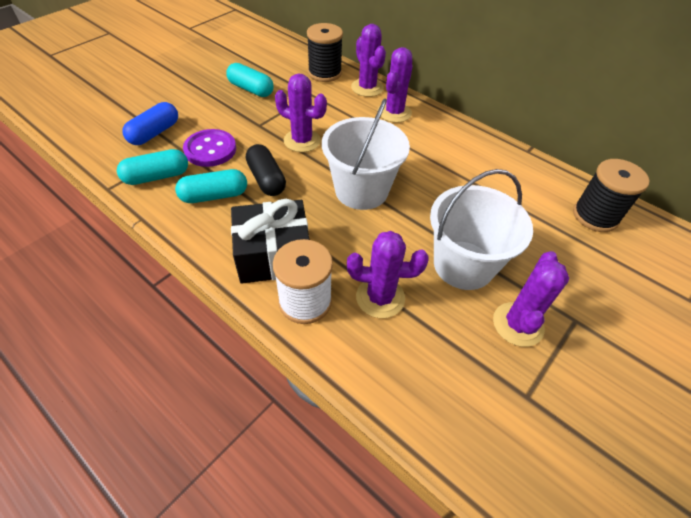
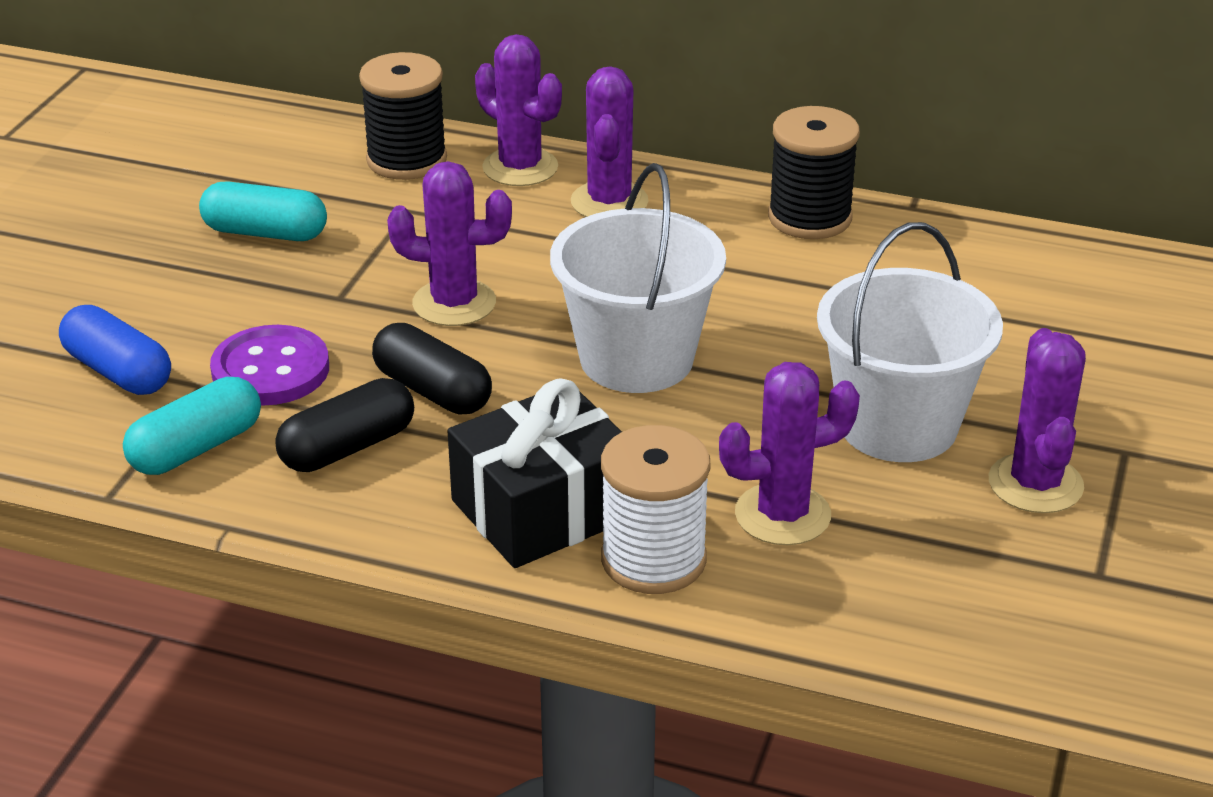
camera: 20 degrees left, 15 degrees down
blue capsule [122,102,178,145] -> blue capsule turned 60 degrees counterclockwise [59,305,171,395]
turquoise capsule [175,169,247,203] -> black capsule [275,378,414,472]
black spool [573,159,649,232] -> black spool moved to [768,106,860,239]

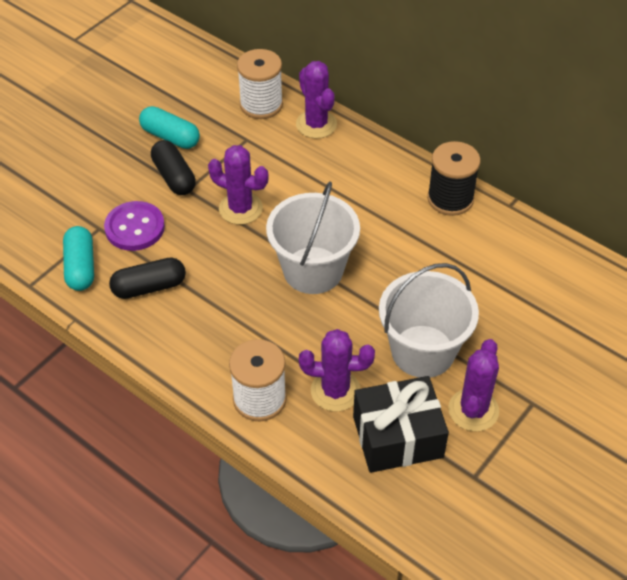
camera: 20 degrees right, 15 degrees up
blue capsule [59,305,171,395] -> none
turquoise capsule [123,377,261,475] -> turquoise capsule turned 75 degrees counterclockwise [63,226,94,291]
black spool [359,52,447,180] -> white spool [237,49,283,119]
black capsule [372,323,492,415] -> black capsule moved to [151,140,196,195]
black gift [448,378,622,568] -> black gift moved to [353,376,449,473]
purple cactus [571,66,648,217] -> none

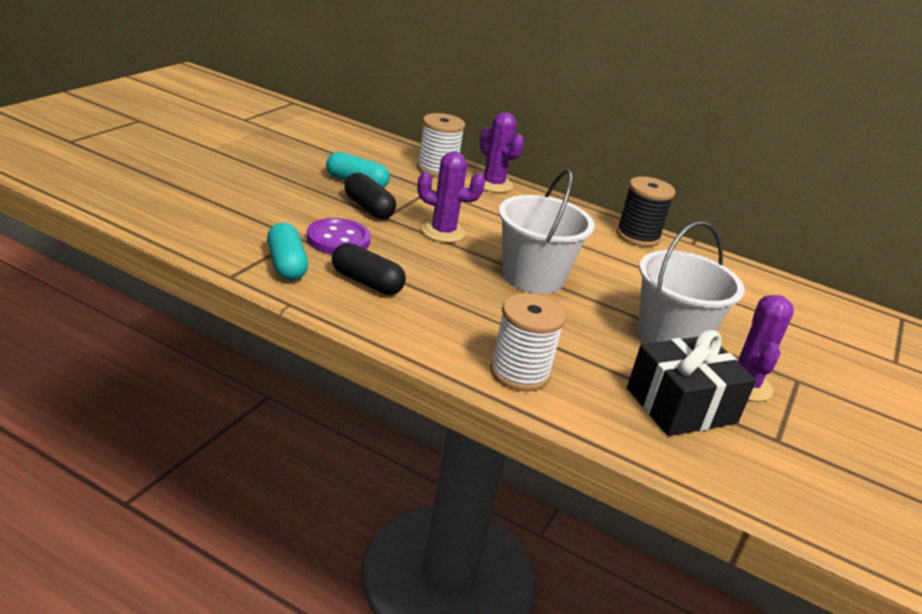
camera: 15 degrees left, 20 degrees down
black capsule [109,258,186,299] -> black capsule turned 60 degrees clockwise [332,243,406,295]
purple cactus [299,329,375,412] -> none

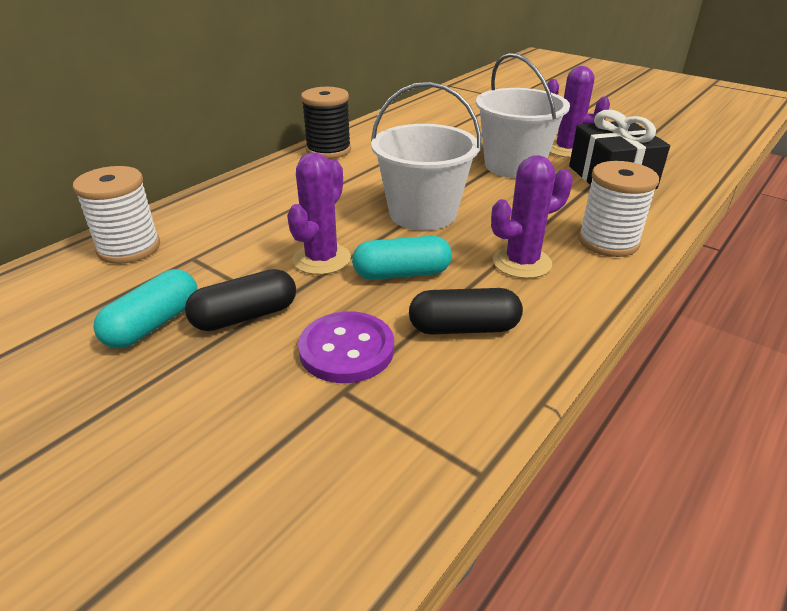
camera: 75 degrees left, 5 degrees up
turquoise capsule [267,223,308,281] -> turquoise capsule moved to [352,236,452,280]
black capsule [332,243,406,295] -> black capsule turned 45 degrees clockwise [409,288,523,335]
purple cactus [480,112,524,193] -> purple cactus moved to [491,155,573,279]

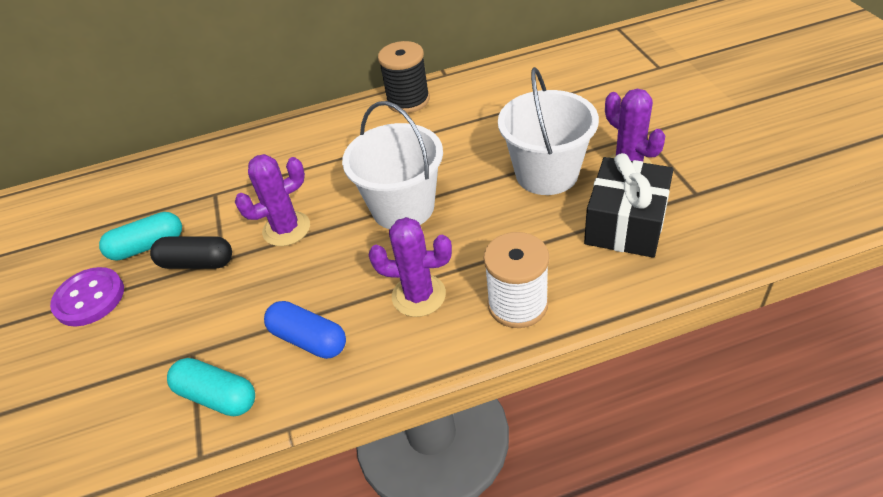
camera: 40 degrees right, 10 degrees up
white spool [73,166,160,264] -> none
purple button [298,311,394,383] -> purple button moved to [50,267,124,327]
turquoise capsule [352,236,452,280] -> turquoise capsule moved to [167,358,255,416]
black capsule [409,288,523,335] -> blue capsule [264,301,346,359]

